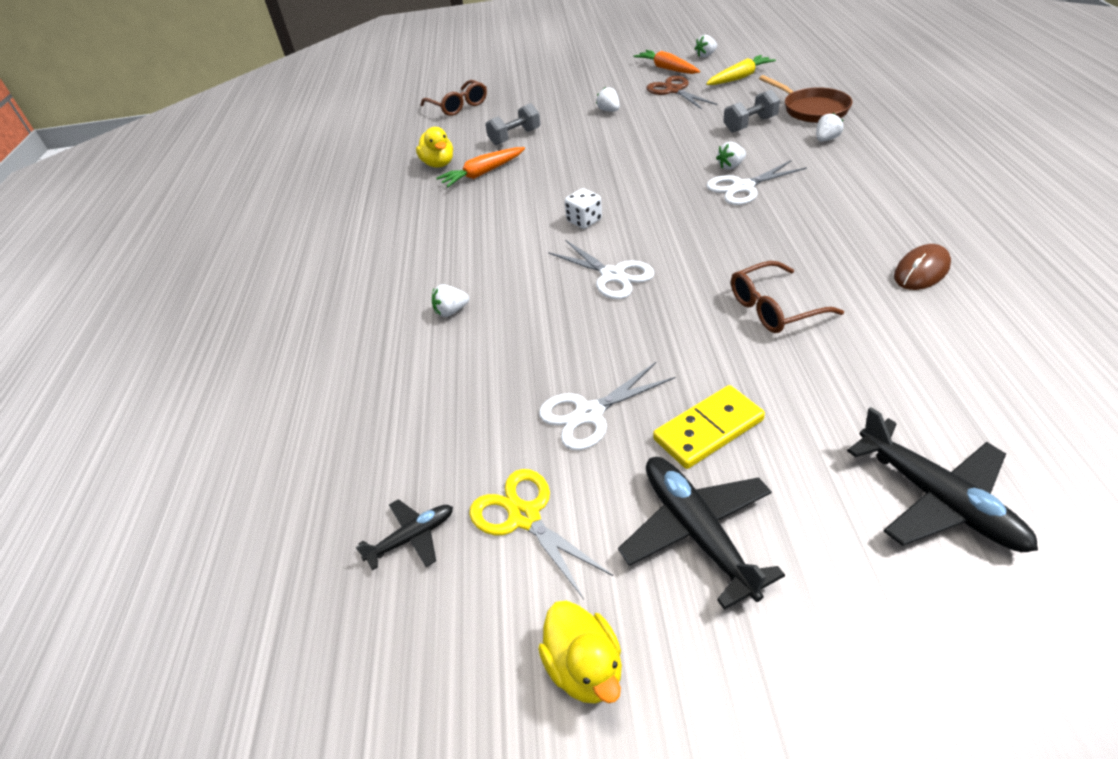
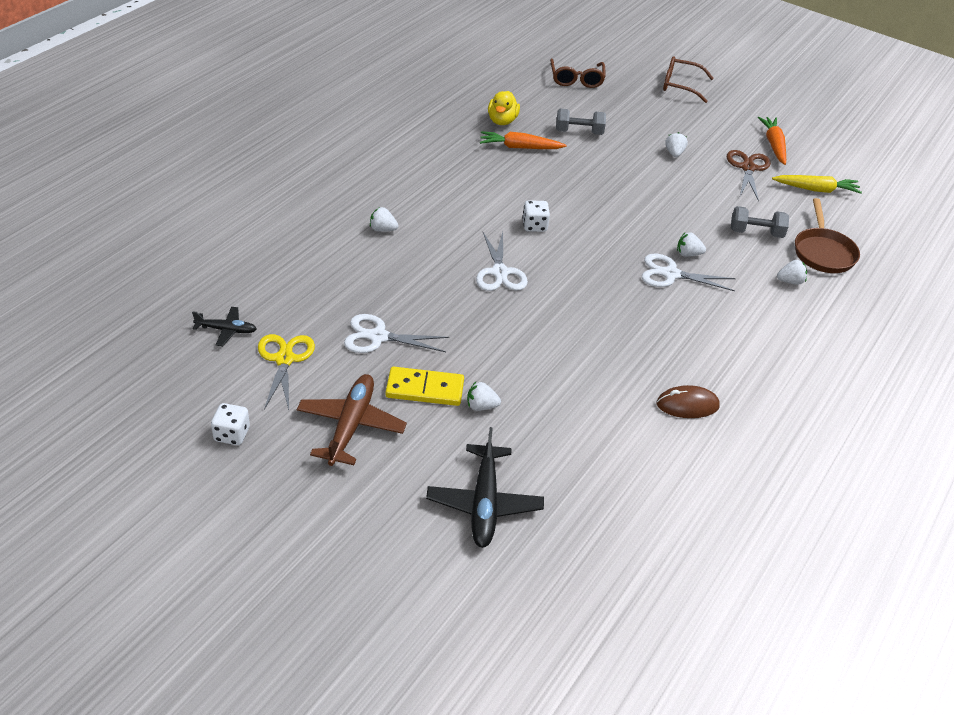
camera: 30 degrees right, 0 degrees up
yellow duck [538,601,622,704] -> white dice [211,403,250,445]
black plane [618,457,785,610] -> brown plane [297,374,407,466]
white strawberry [694,35,717,57] -> white strawberry moved to [467,382,501,411]
brown glasses [731,261,844,333] -> brown glasses moved to [663,56,714,103]

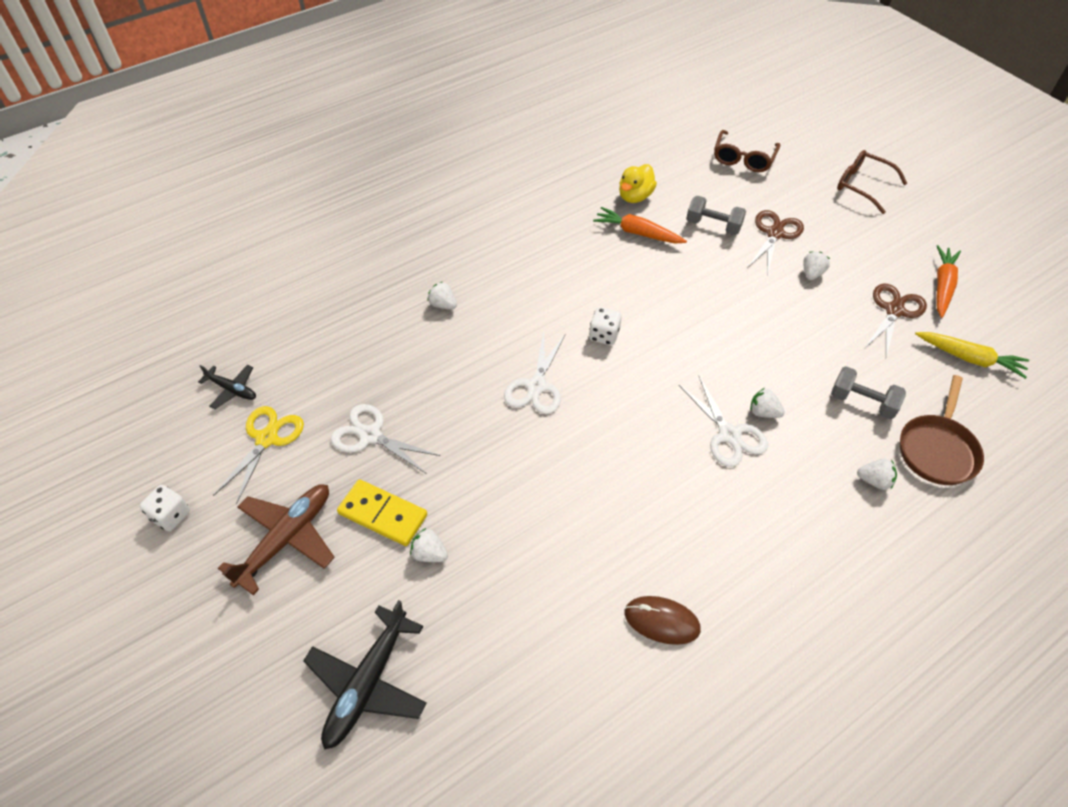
camera: 25 degrees right, 10 degrees up
white scissors [642,254,736,291] -> white scissors turned 150 degrees counterclockwise [679,376,768,467]
none -> brown scissors [747,210,804,275]

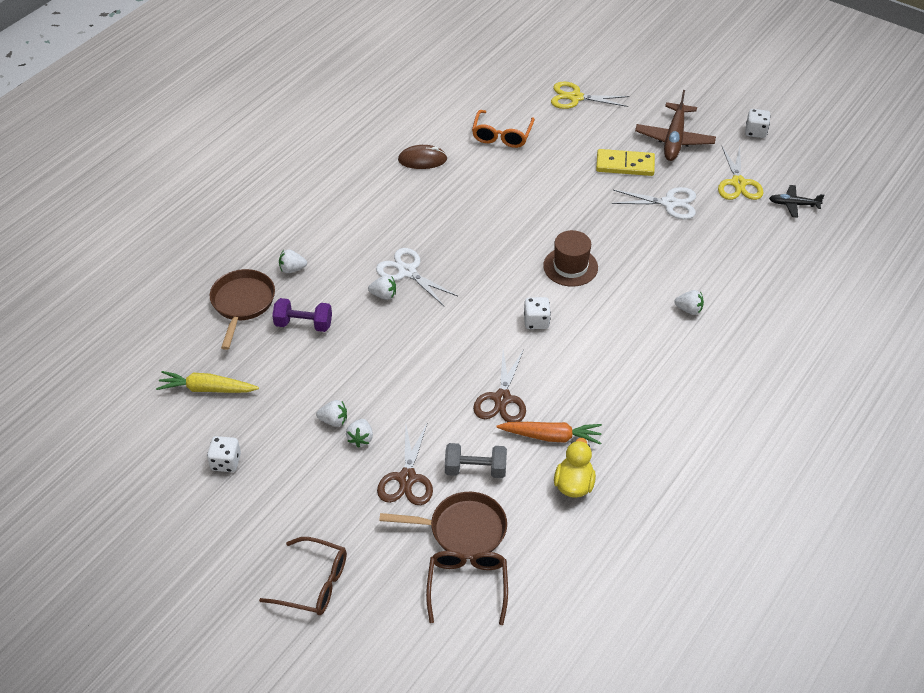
camera: 160 degrees right, 5 degrees down
black plane [303,600,427,750] -> yellow scissors [551,82,629,109]
white strawberry [410,528,448,562] -> white strawberry moved to [316,400,347,427]
white scissors [504,331,565,414] -> brown hat [543,230,598,287]
grey dumbbell [831,366,906,419] -> purple dumbbell [272,298,332,332]
brown scissors [864,283,927,357] -> brown scissors moved to [473,349,526,422]
orange carrot [936,245,961,318] -> white dice [207,436,241,472]
none -> brown pan [379,492,507,556]
none -> orange glasses [472,110,535,148]

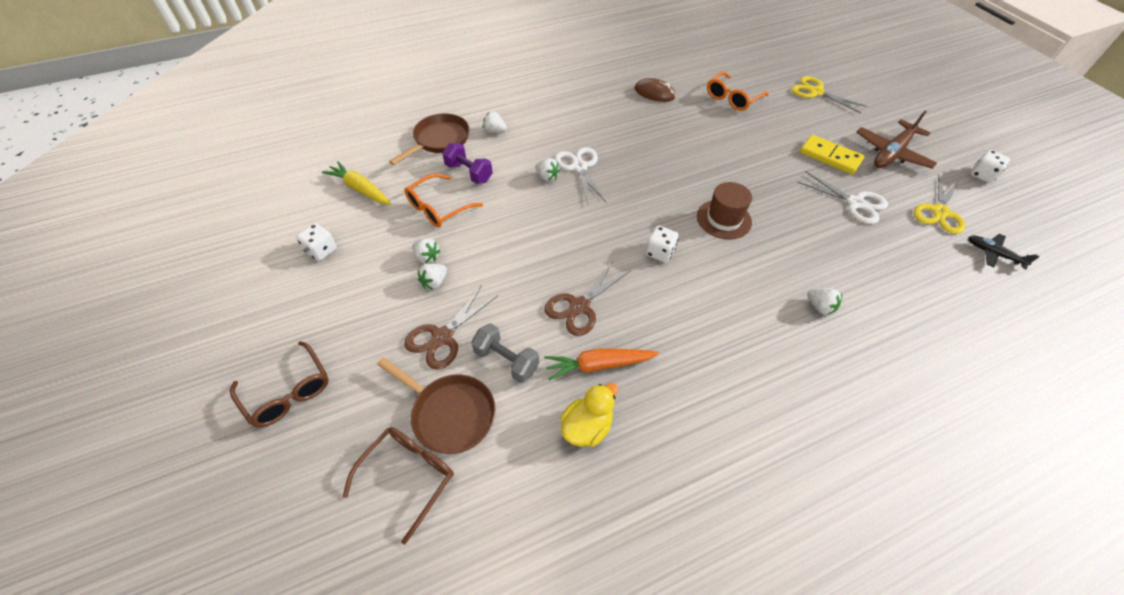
camera: 30 degrees right, 5 degrees up
orange carrot [496,422,602,445] -> orange carrot turned 135 degrees clockwise [544,348,659,381]
none -> orange glasses [404,173,483,228]

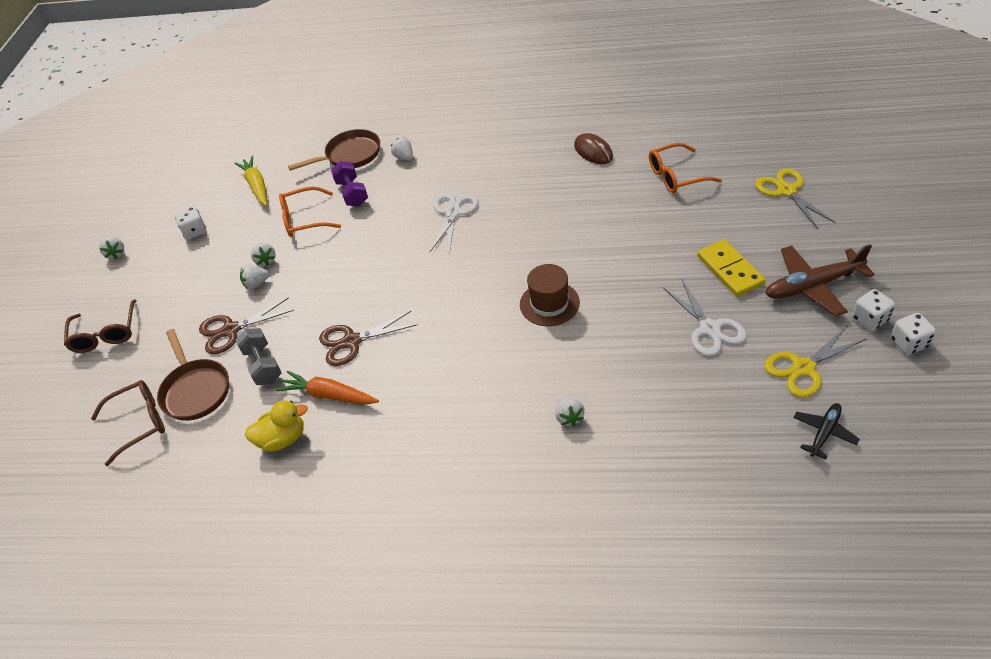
camera: 35 degrees right, 5 degrees down
white strawberry [535,158,560,181] -> white strawberry moved to [99,236,124,259]
white dice [646,226,679,263] -> white dice moved to [852,289,895,331]
black plane [968,234,1040,269] -> black plane turned 60 degrees clockwise [793,403,860,459]

